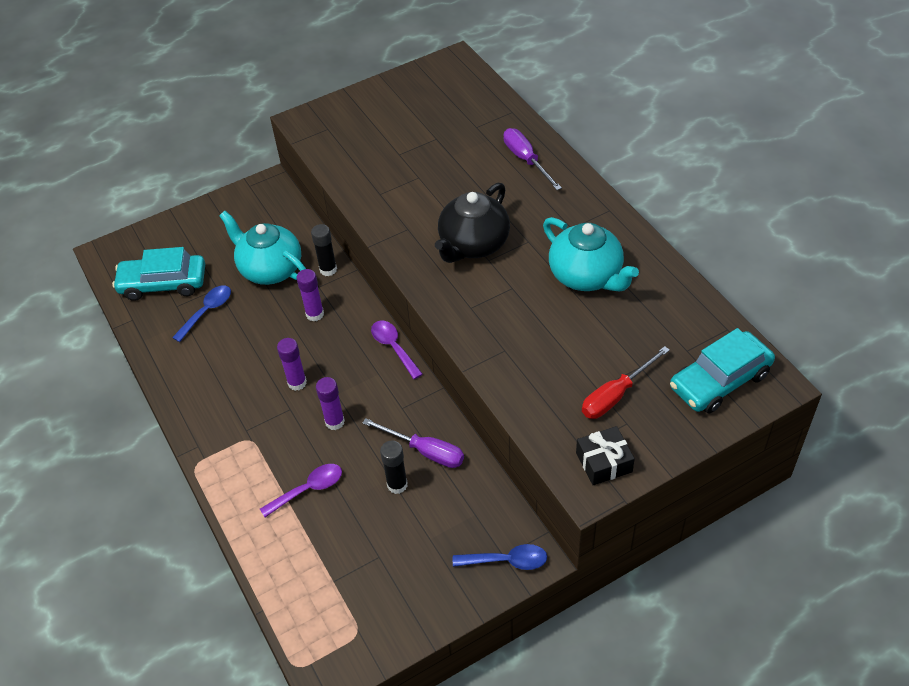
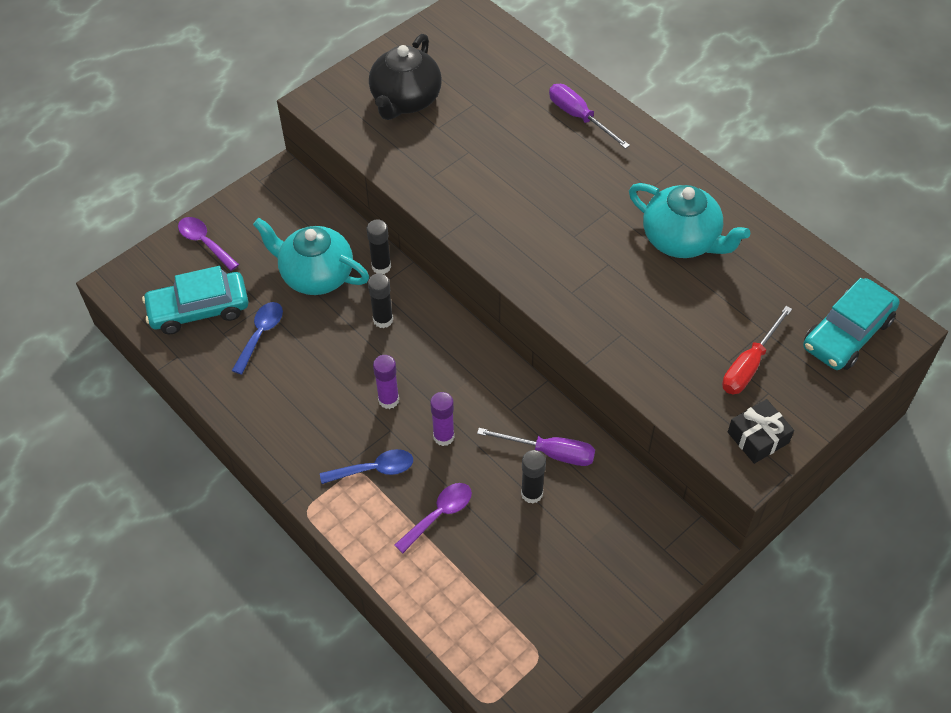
camera: 15 degrees left, 5 degrees up
purple glue stick [297,269,324,321] -> black glue stick [368,273,393,328]
purple spoon [371,321,423,379] -> purple spoon moved to [178,217,239,271]
black teapot [435,183,510,263] -> black teapot moved to [369,34,442,120]
blue spoon [453,544,547,570] -> blue spoon moved to [320,449,413,484]

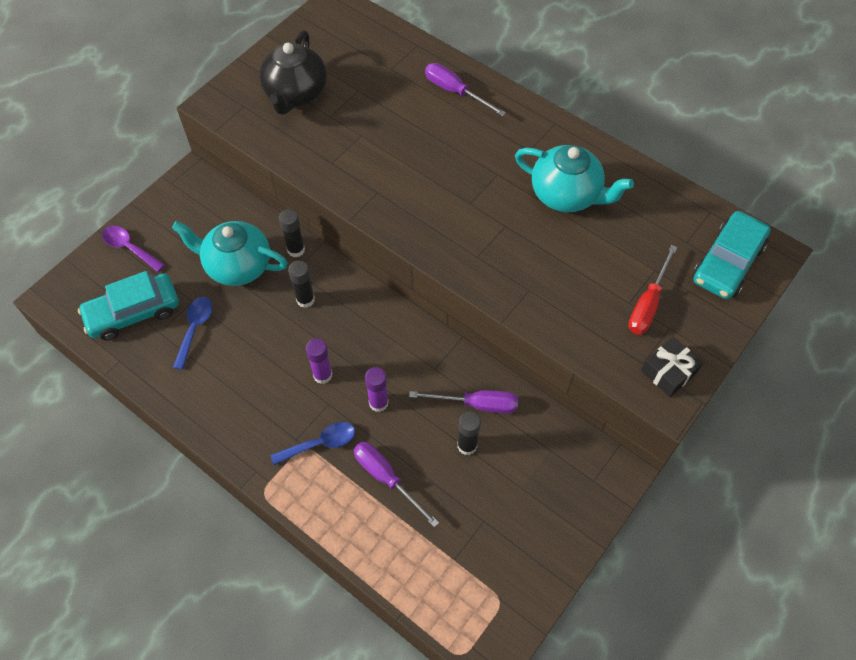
camera: 10 degrees left, 5 degrees up
purple spoon [395,483,472,553] -> purple screwdriver [354,442,439,527]

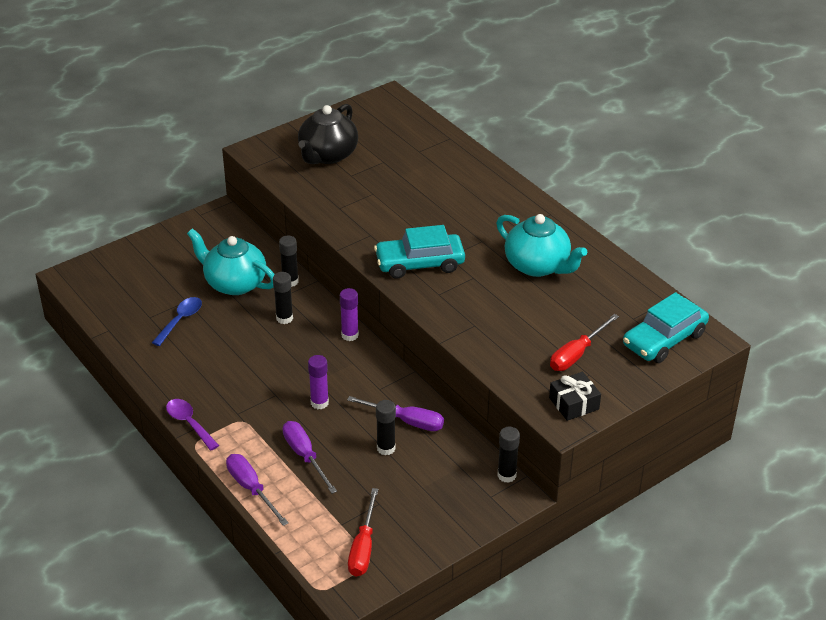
camera: 15 degrees right, 20 degrees down
turquoise car [78,271,179,341] -> turquoise car moved to [374,225,465,279]
purple spoon [102,226,165,272] -> purple spoon moved to [166,399,219,451]
blue spoon [270,422,355,465] -> none
purple glue stick [306,338,332,384] -> purple glue stick moved to [340,288,359,341]
purple screwdriver [425,63,506,117] -> purple screwdriver moved to [226,454,289,526]
none -> red screwdriver [348,488,378,577]
none -> black glue stick [498,427,520,483]

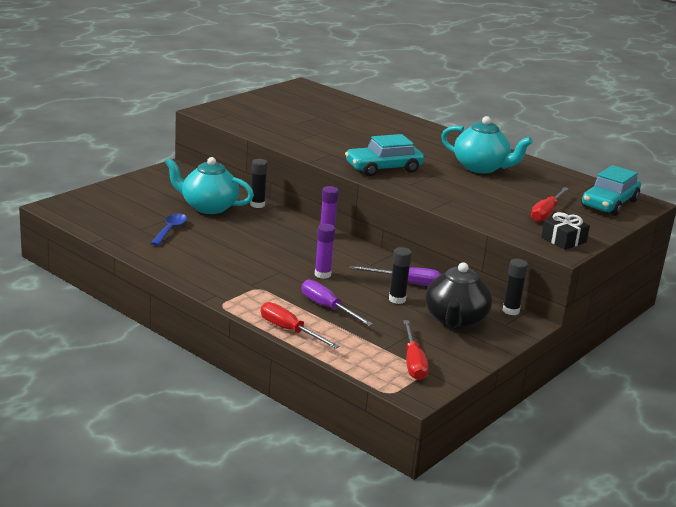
camera: 15 degrees left, 15 degrees down
purple spoon [166,399,219,451] -> none
purple screwdriver [226,454,289,526] -> red screwdriver [261,302,340,349]
black glue stick [273,272,293,324] -> none
black teapot [298,104,358,164] -> black teapot moved to [425,262,492,329]

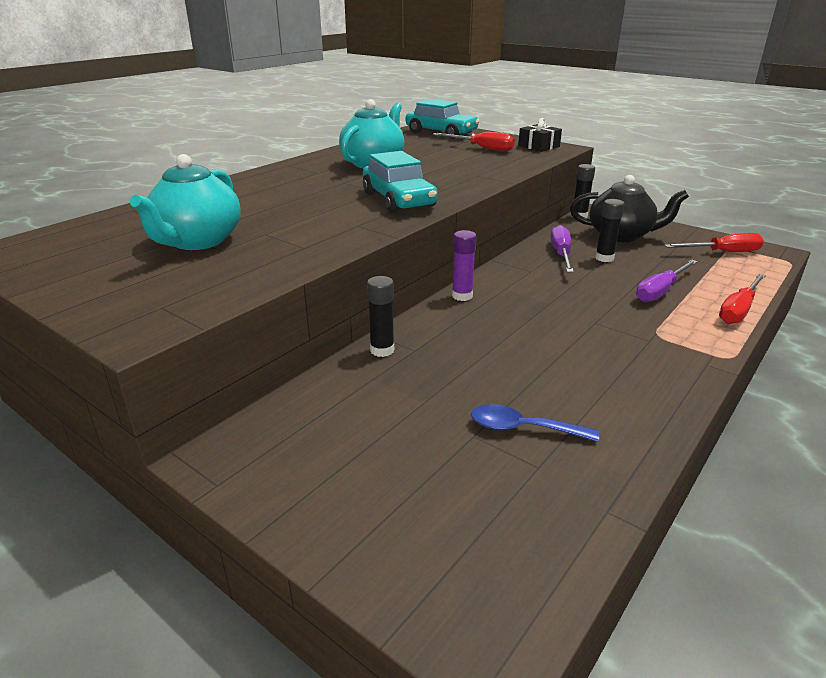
camera: 90 degrees left, 5 degrees up
turquoise teapot [165,157,254,214] -> turquoise teapot moved to [130,154,241,250]
purple glue stick [315,224,335,279] -> none

